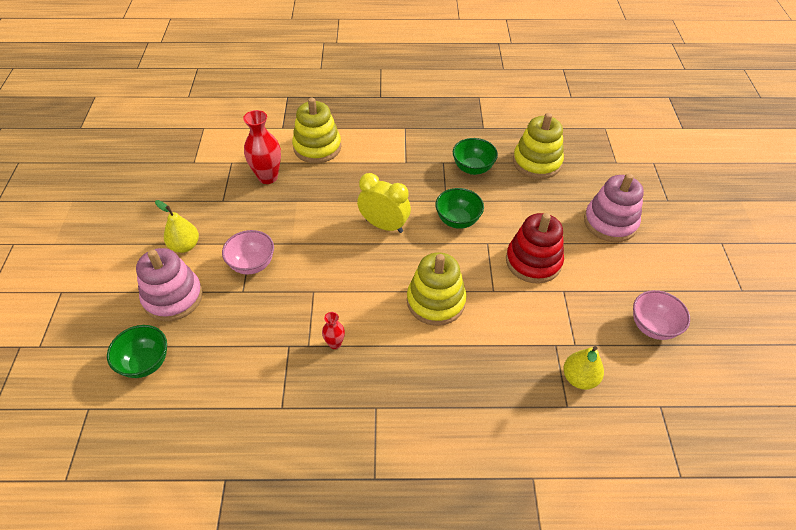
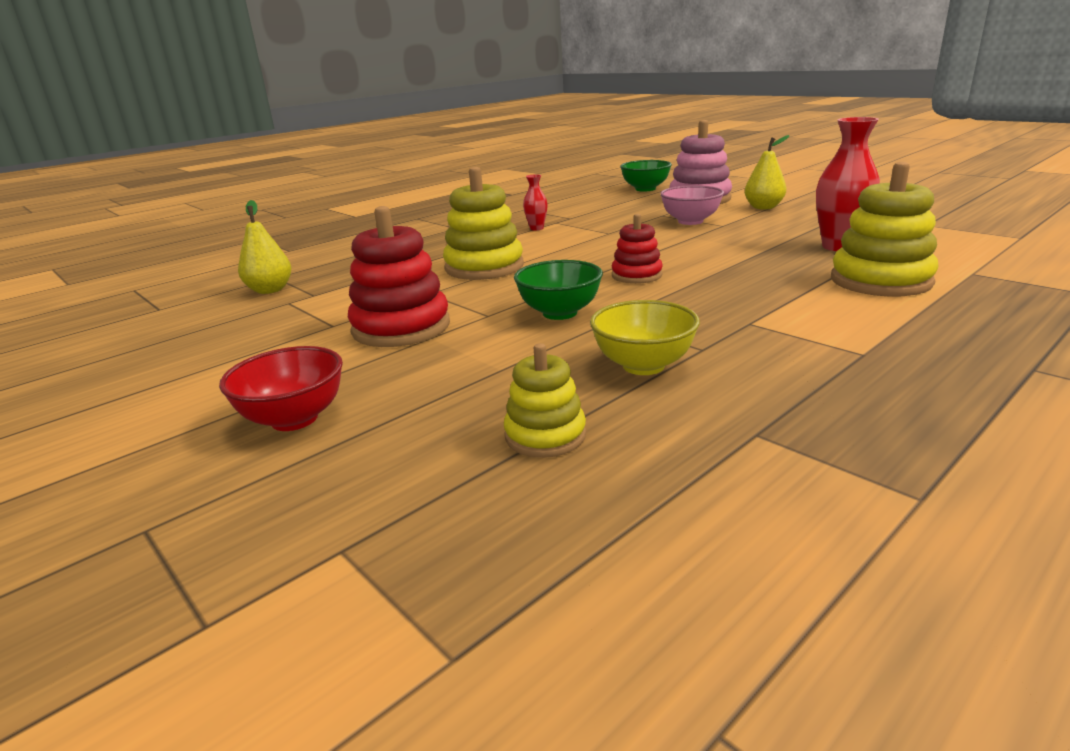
camera: 140 degrees right, 25 degrees down
yellow clock [357,173,411,233] -> red stacking toy [612,214,663,284]
green bowl [453,138,498,175] -> yellow bowl [590,300,700,375]
yellow stacking toy [513,113,564,179] -> yellow stacking toy [504,343,586,458], size x0.59
pink stacking toy [584,173,644,242] -> red bowl [219,346,343,431]
pink bowl [633,290,690,340] -> none

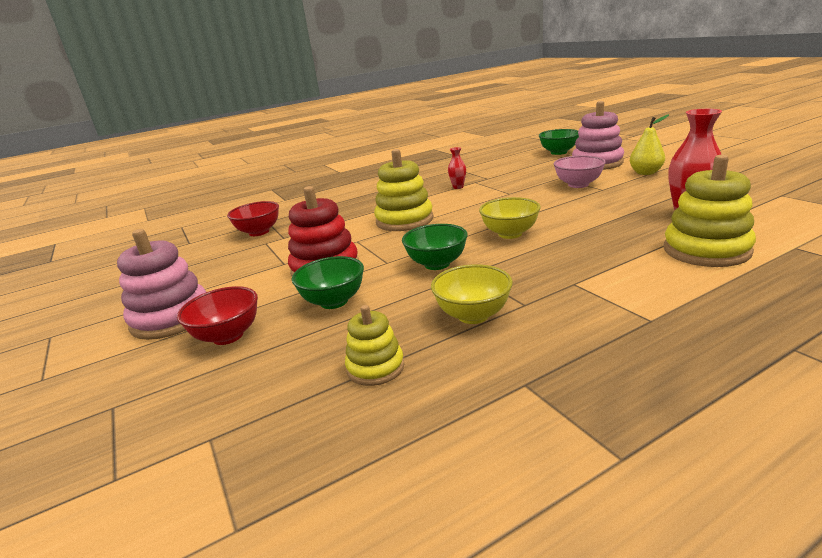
camera: 15 degrees right, 0 degrees up
yellow pear [238,200,292,294] -> red bowl [227,201,279,236]
red stacking toy [612,214,663,284] -> yellow bowl [479,197,540,239]
none -> pink stacking toy [117,229,206,340]
none -> green bowl [292,256,364,309]

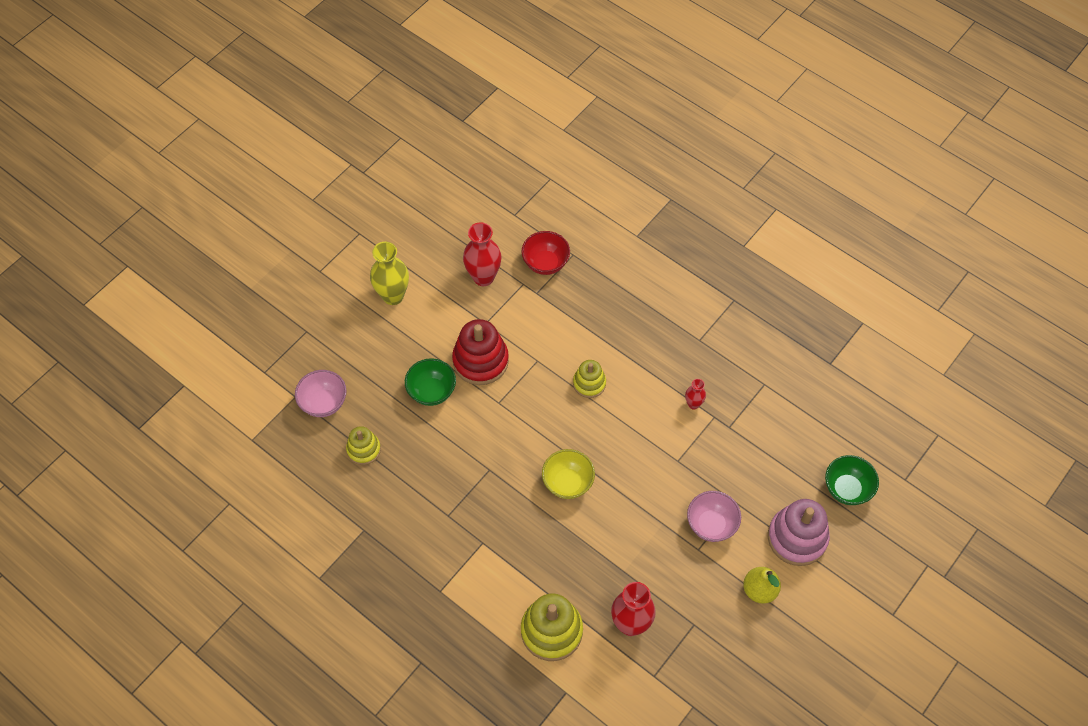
camera: 65 degrees right, 35 degrees up
pink stacking toy [117,229,206,340] -> yellow vase [370,242,409,305]
red bowl [177,286,258,345] -> none
yellow stacking toy [374,149,433,231] -> yellow stacking toy [573,360,606,398], size x0.59
green bowl [402,224,467,270] -> none
yellow bowl [431,264,513,324] -> none
none -> pink bowl [295,370,346,417]
none -> red vase [463,222,501,286]

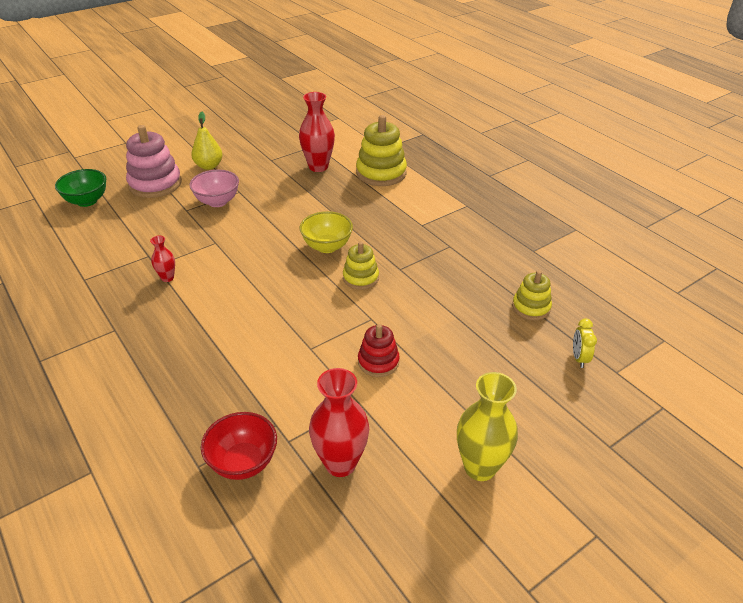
camera: 165 degrees left, 20 degrees down
pink bowl [295,370,346,417] -> yellow clock [573,319,597,368]
green bowl [405,358,456,406] -> none
red stacking toy [452,319,509,385] -> red stacking toy [358,324,400,377], size x0.59
yellow stacking toy [573,360,606,398] -> yellow stacking toy moved to [343,242,379,290]

